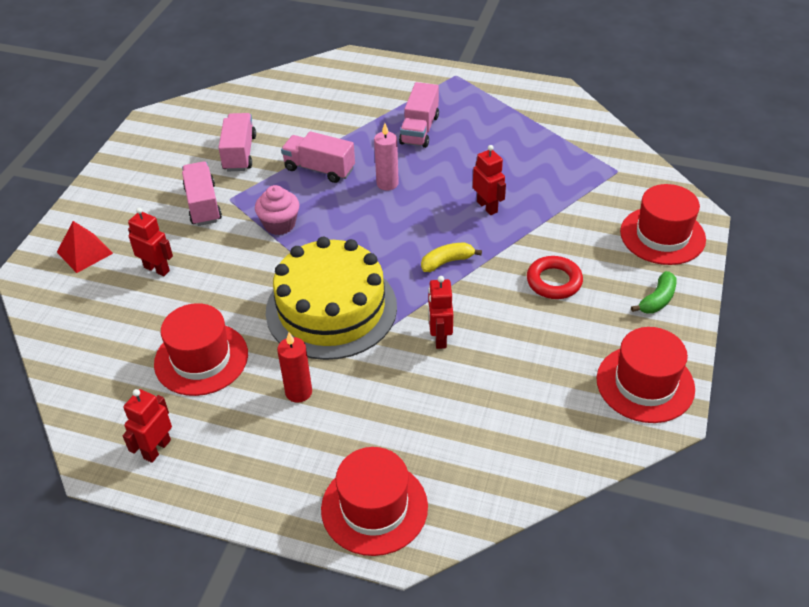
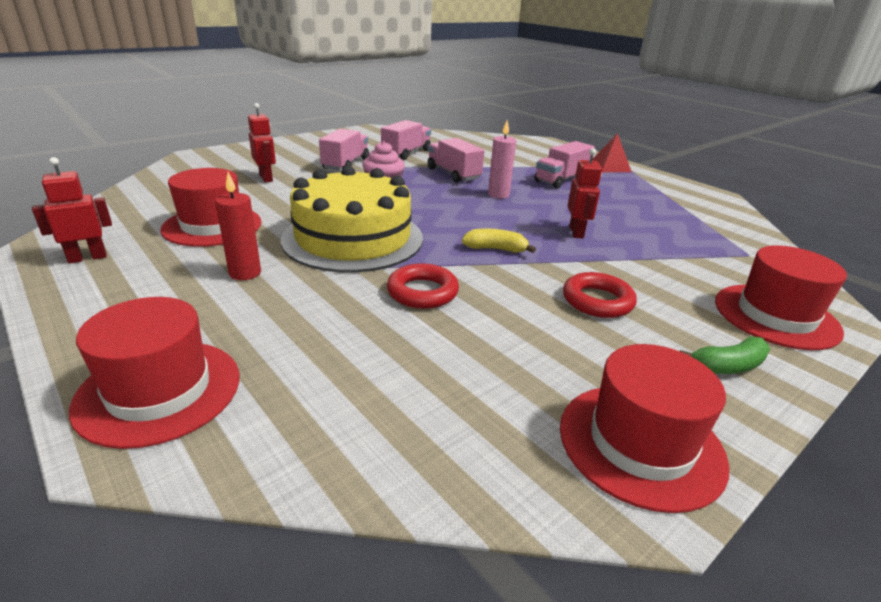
camera: 30 degrees right, 15 degrees down
red pyramid [57,221,113,273] -> red pyramid moved to [592,133,632,172]
red robot [428,276,453,349] -> red ring [387,263,459,309]

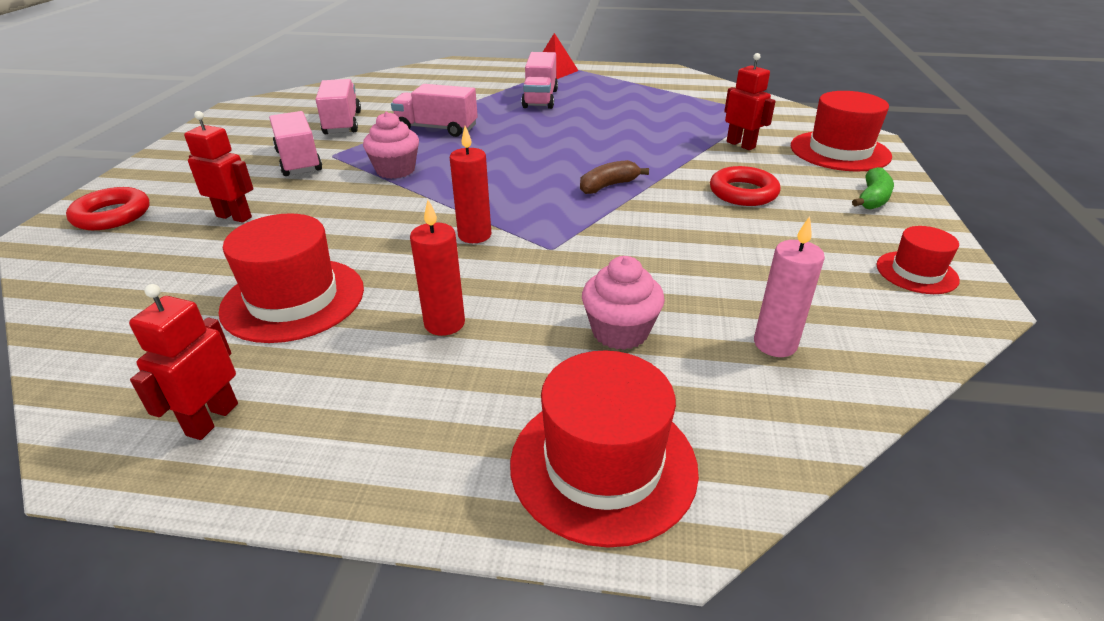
camera: 40 degrees left, 5 degrees up
yellow cake [281,166,423,273] -> red candle [450,126,491,243]
red ring [387,263,459,309] -> red ring moved to [66,187,149,230]
yellow banana [462,229,536,253] -> brown banana [580,160,649,194]
pink candle [488,120,516,199] -> pink candle moved to [754,216,825,357]
red hat [560,344,729,513] -> red hat [877,226,960,294], size x0.58
red robot [568,148,602,238] -> red robot moved to [724,53,776,150]
none -> pink cupcake [582,256,665,350]

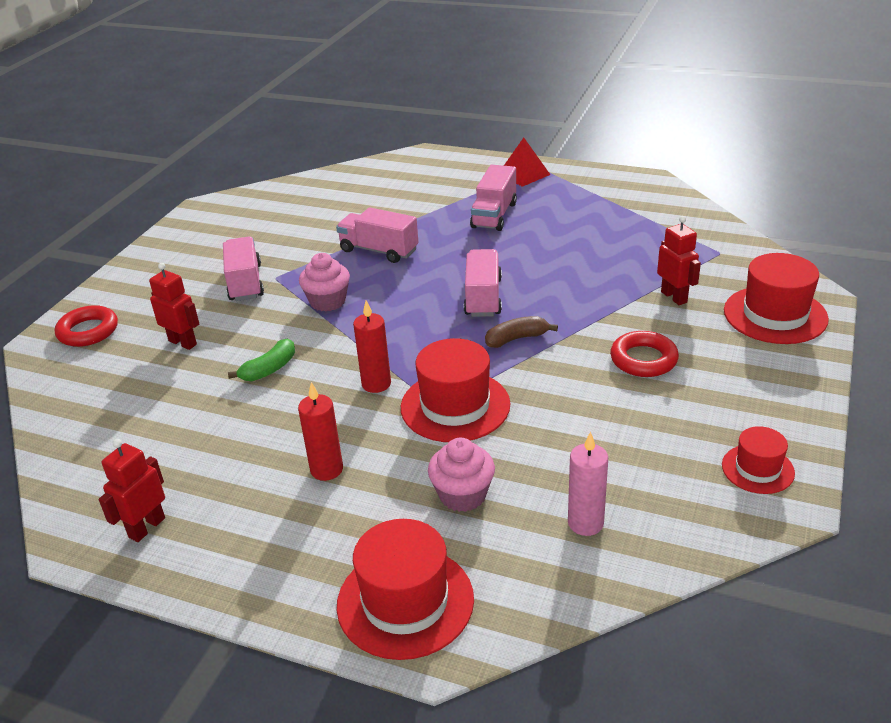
camera: 15 degrees right, 0 degrees up
red hat [218,213,364,343] -> red hat moved to [401,338,510,442]
pink truck [315,79,361,134] -> pink truck moved to [464,249,502,317]
green banana [852,167,894,210] -> green banana moved to [228,338,295,381]

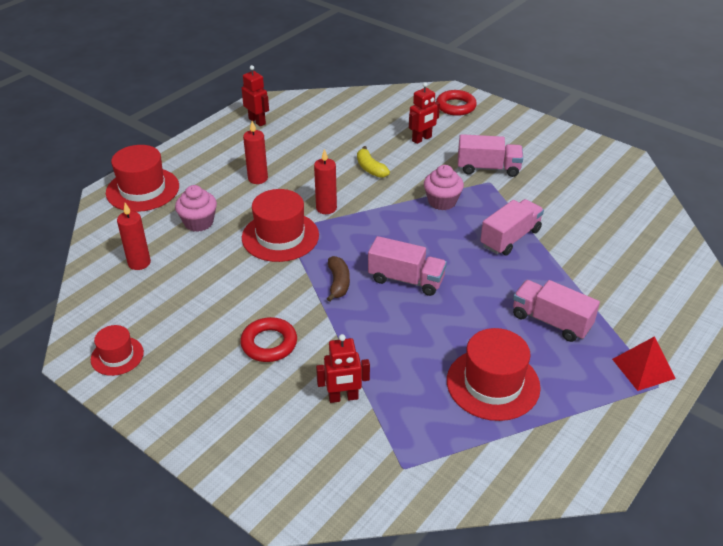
camera: 105 degrees right, 5 degrees up
green banana [228,338,295,381] -> yellow banana [357,146,390,178]
pink candle [568,431,608,536] -> red candle [117,203,151,270]
red hat [724,253,829,344] -> red hat moved to [447,328,541,421]

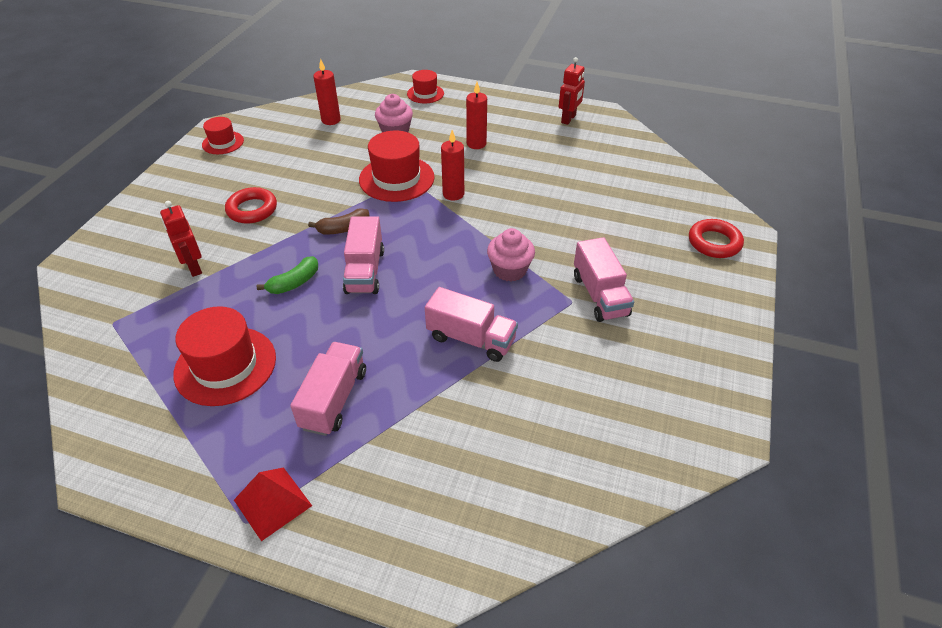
camera: 70 degrees right, 5 degrees up
red hat [106,145,179,212] -> red hat [407,70,444,103], size x0.58
yellow banana [357,146,390,178] -> none
red robot [409,82,440,144] -> none
none -> green banana [256,256,318,294]

